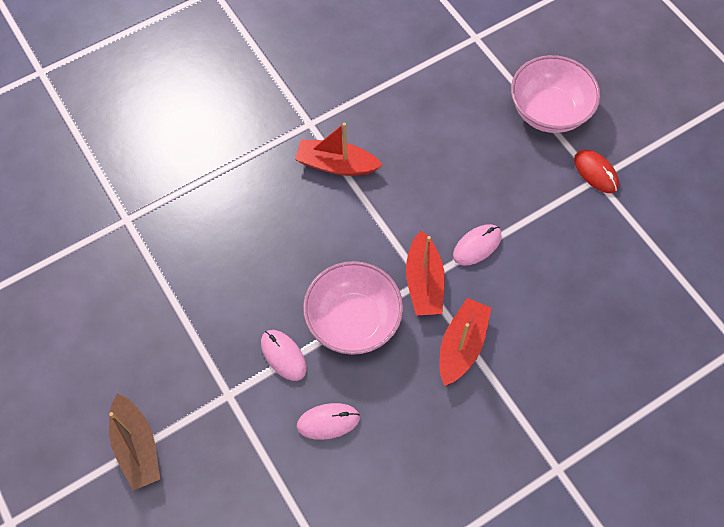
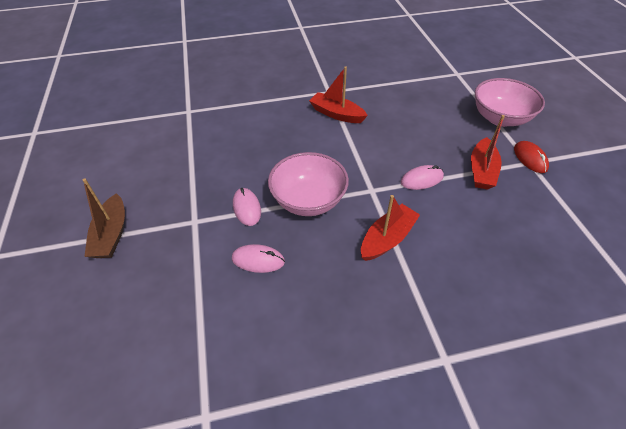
camera: 20 degrees right, 15 degrees down
red boat [406,230,445,315] -> red boat moved to [471,115,505,190]

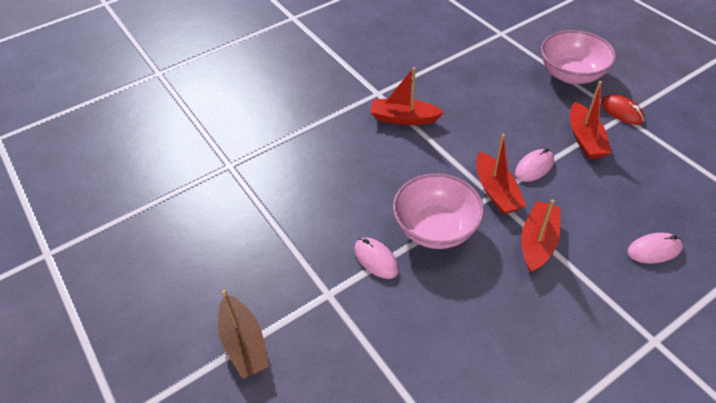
camera: 20 degrees left, 0 degrees up
pink mouse [232,244,285,273] -> pink mouse moved to [627,233,683,264]
none -> red boat [476,134,526,214]

